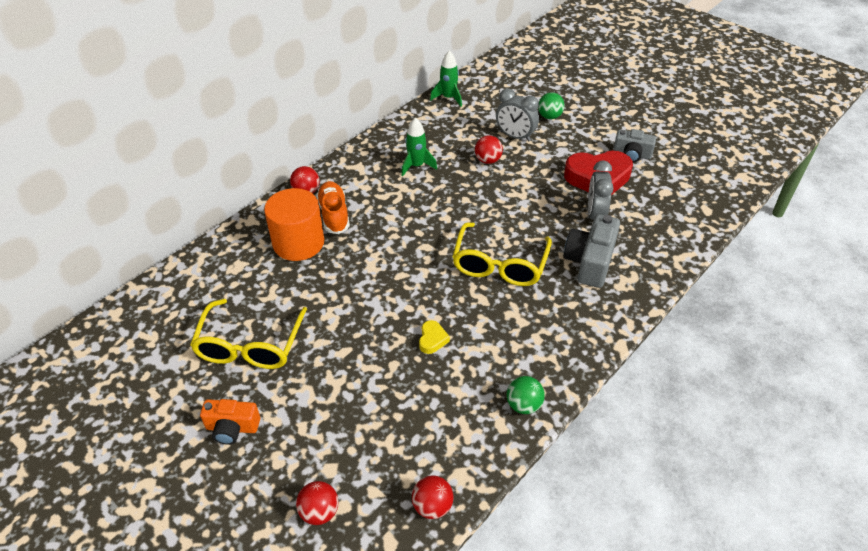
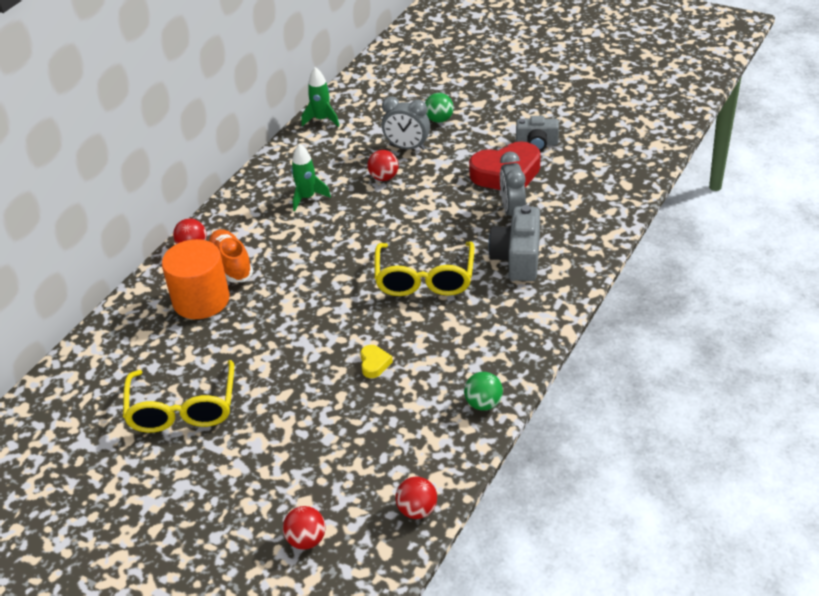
camera: 10 degrees left, 5 degrees down
orange camera [200,399,260,445] -> none

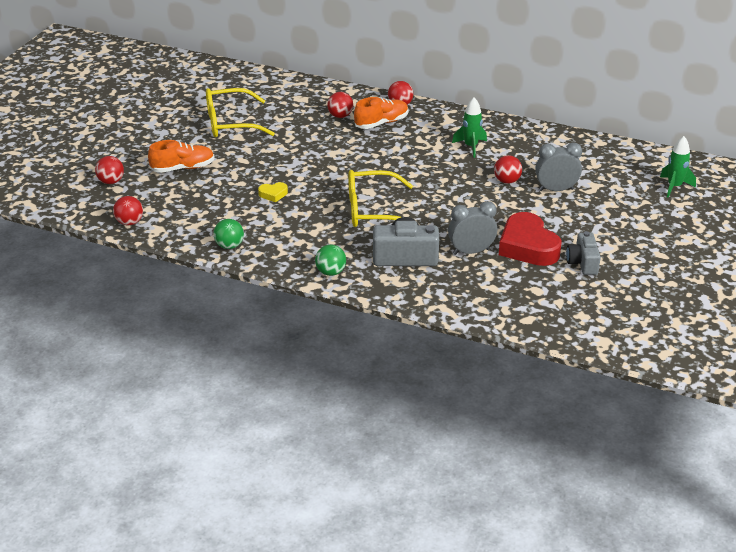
camera: 80 degrees right, 5 degrees down
orange cylinder [162,239,230,319] -> red ball [327,92,353,118]
green rocket [302,67,339,127] -> green rocket moved to [660,136,696,198]
grey clock [382,96,430,150] -> grey clock turned 75 degrees clockwise [535,142,582,191]
green ball [425,93,454,123] -> green ball moved to [315,245,346,276]
none -> orange shoe [148,140,215,173]

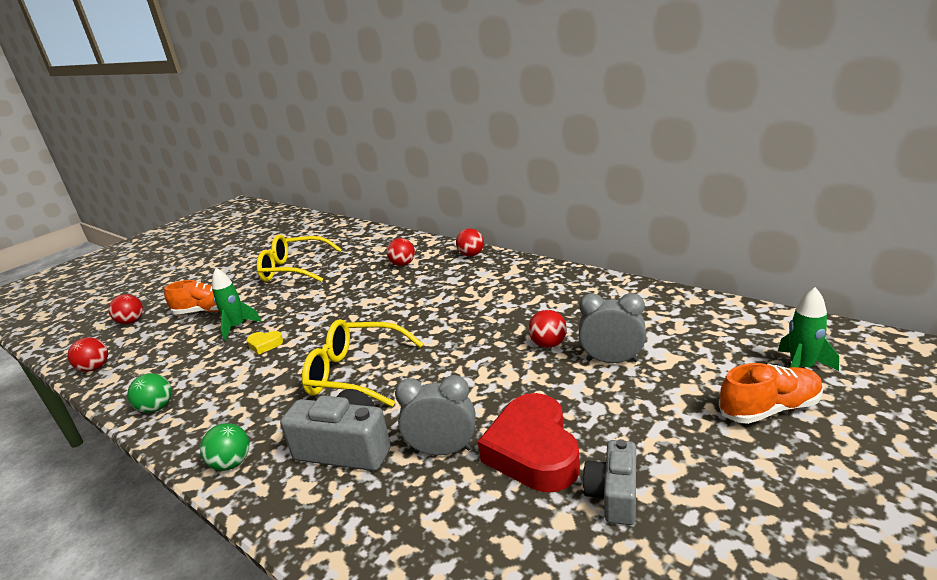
camera: 20 degrees right, 10 degrees down
orange shoe [354,97,409,129] -> orange shoe moved to [719,363,823,424]
green rocket [452,97,487,158] -> green rocket moved to [212,268,262,341]

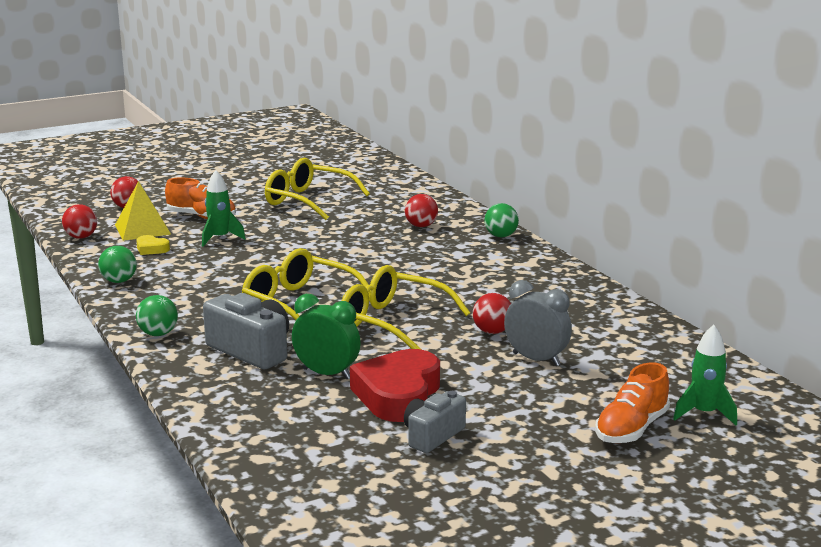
camera: 20 degrees right, 5 degrees down
yellow heart [247,331,283,355] -> yellow heart moved to [136,235,170,255]
grey clock [395,375,476,455] -> green clock [292,294,361,379]
red ball [456,228,484,256] -> green ball [484,203,519,237]
orange shoe [719,363,823,424] -> orange shoe turned 120 degrees clockwise [595,362,670,443]
none -> yellow pyramid [115,181,171,241]
none -> yellow glasses [341,265,470,350]

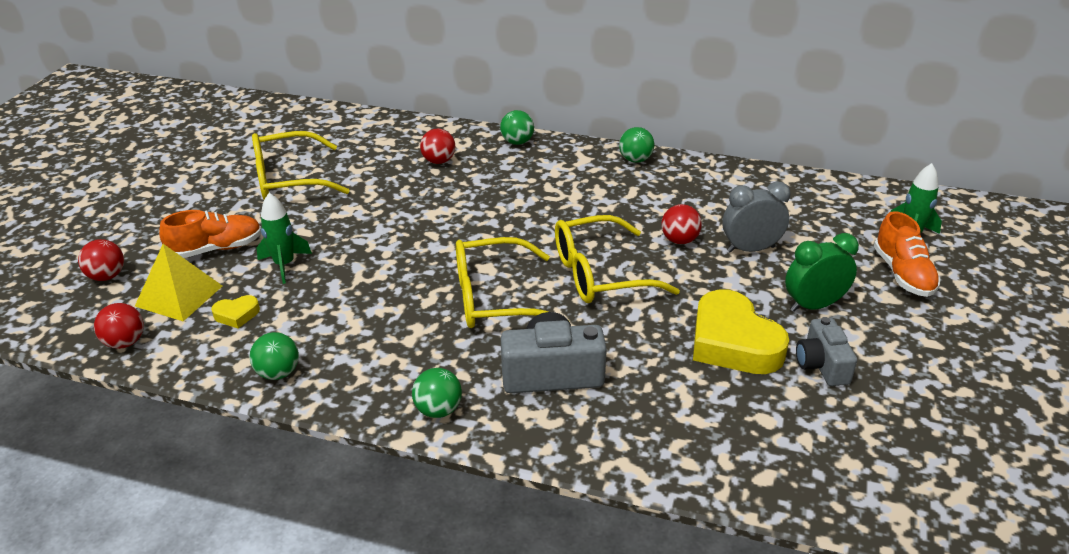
camera: 45 degrees left, 15 degrees up
green clock [292,294,361,379] -> green clock moved to [785,233,859,312]
red heart [350,349,440,422] -> yellow heart [693,289,789,374]
none -> green ball [619,127,654,163]

